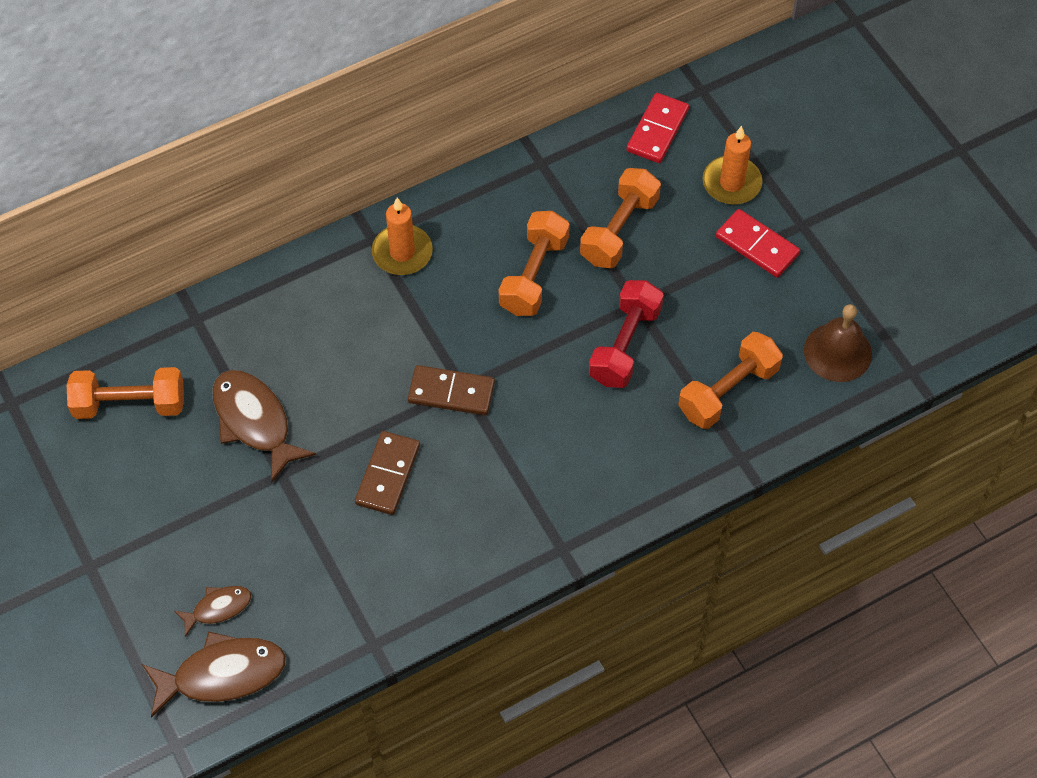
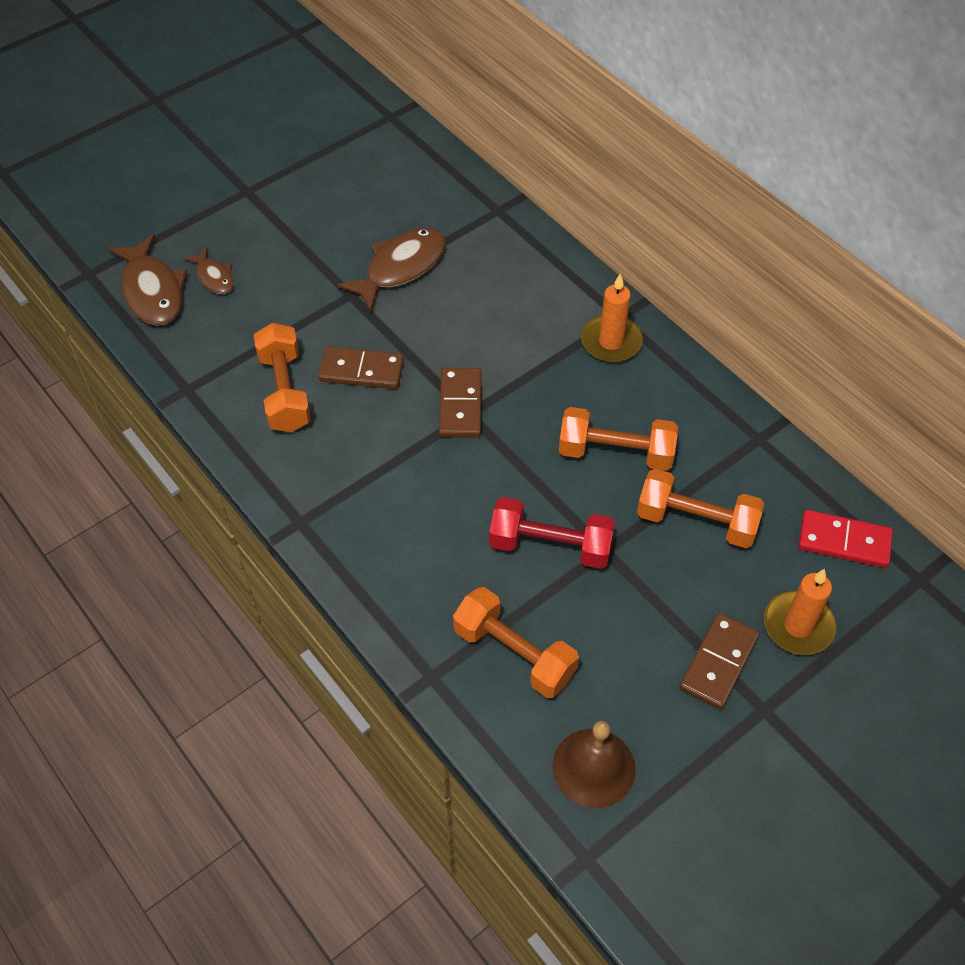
camera: 80 degrees right, 5 degrees down
orange dumbbell [67,367,184,419] -> orange dumbbell moved to [253,323,311,432]
red domino [716,209,800,278] -> brown domino [680,613,759,709]

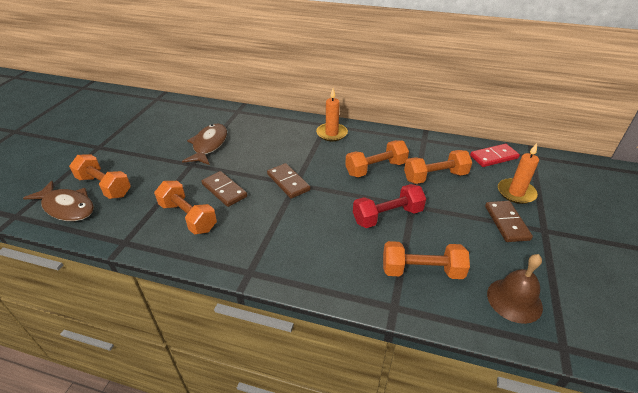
camera: 35 degrees left, 15 degrees down
brown fish [184,247,234,294] -> orange dumbbell [69,155,131,199]
brown domino [318,346,404,389] -> brown domino turned 75 degrees clockwise [201,171,247,207]

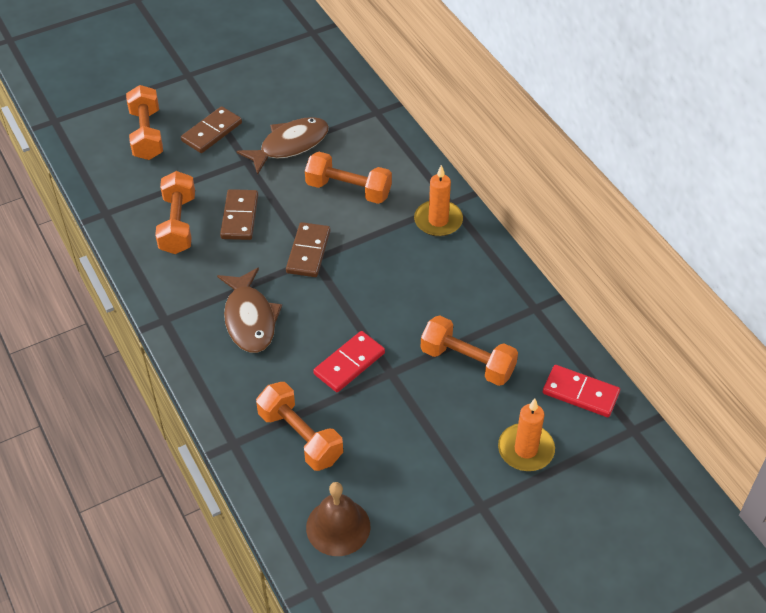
camera: 45 degrees right, 10 degrees up
brown fish [23,181,94,221] -> brown fish moved to [217,268,282,353]
orange dumbbell [345,140,409,177] -> orange dumbbell moved to [305,152,392,204]
red dumbbell [353,184,426,228] -> red domino [313,331,385,392]
brown domino [485,201,533,242] -> brown domino moved to [181,106,242,153]

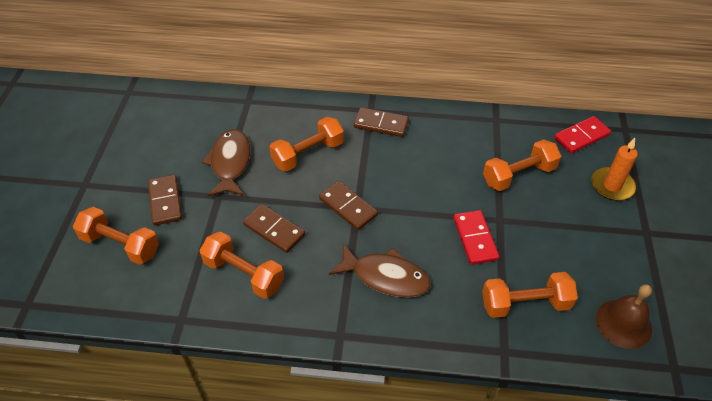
camera: 55 degrees left, 0 degrees up
orange candle [414,165,463,237] -> brown domino [354,107,409,137]

